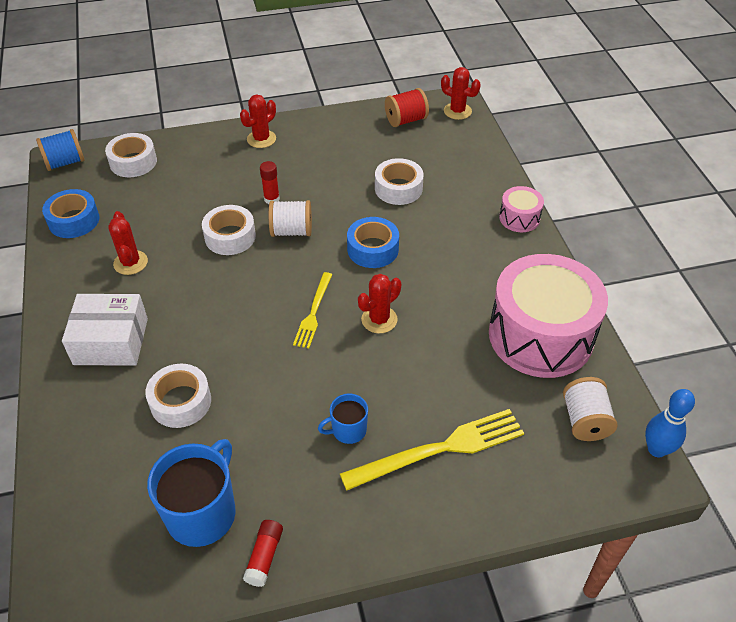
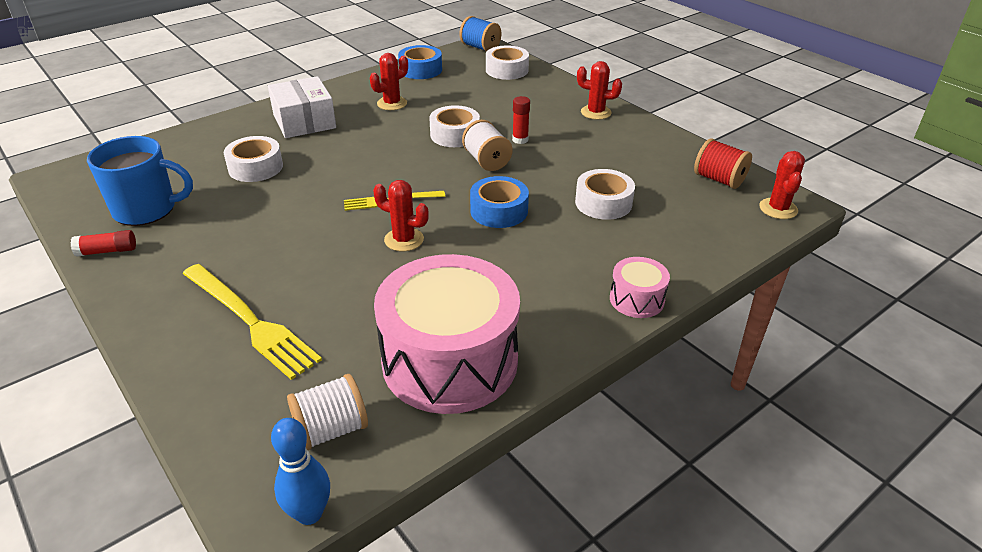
camera: 65 degrees right, 10 degrees down
blue mug [318,394,368,444] -> none

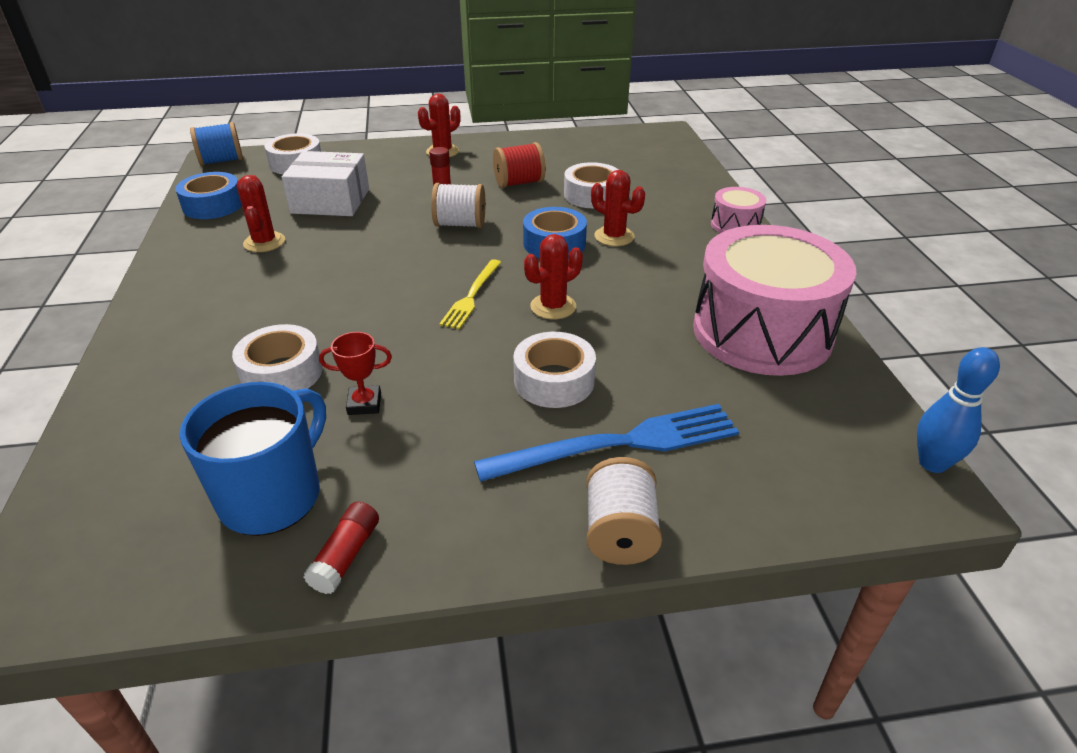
camera: 60 degrees left, 0 degrees up
yellow fork [182,264,322,380] -> blue fork [474,404,739,482]
white box [268,76,336,138] -> white box moved to [282,151,369,216]
white spool [287,374,368,450] -> white spool moved to [586,457,662,565]
white tape [429,105,480,147] -> white tape moved to [513,332,596,408]
red spool [694,138,752,189] -> red spool moved to [493,142,546,188]
red cactus [759,151,805,219] -> red cactus moved to [591,170,645,246]
none -> red trophy [319,332,392,415]

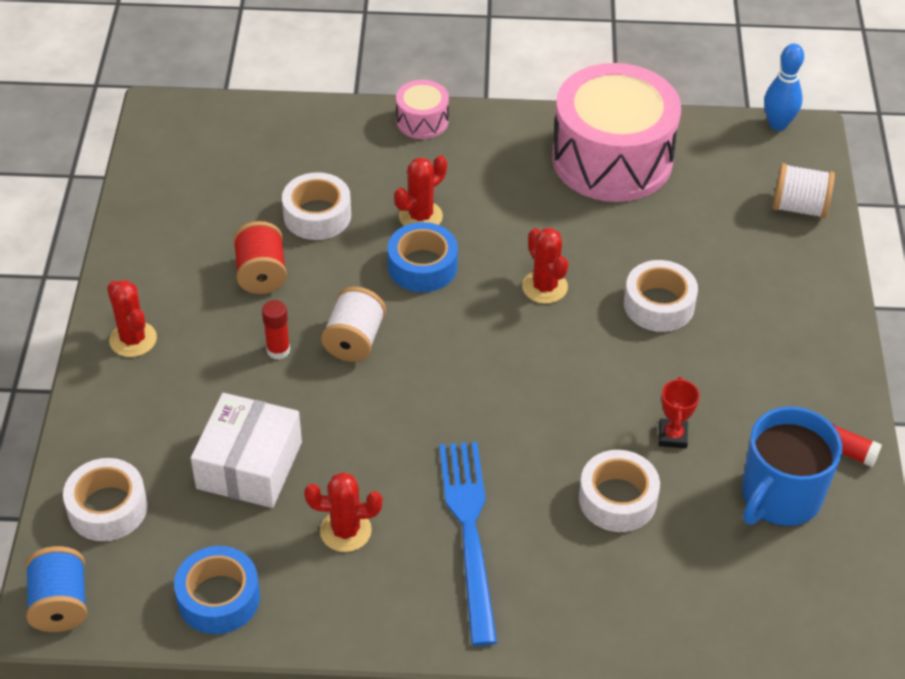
camera: 80 degrees left, 10 degrees up
blue mug [180,382,326,536] -> blue mug turned 90 degrees counterclockwise [742,406,842,526]
yellow fork [439,259,501,329] -> none
blue fork [474,404,739,482] -> blue fork moved to [439,442,497,646]
white spool [586,457,662,565] -> white spool moved to [773,163,835,219]

